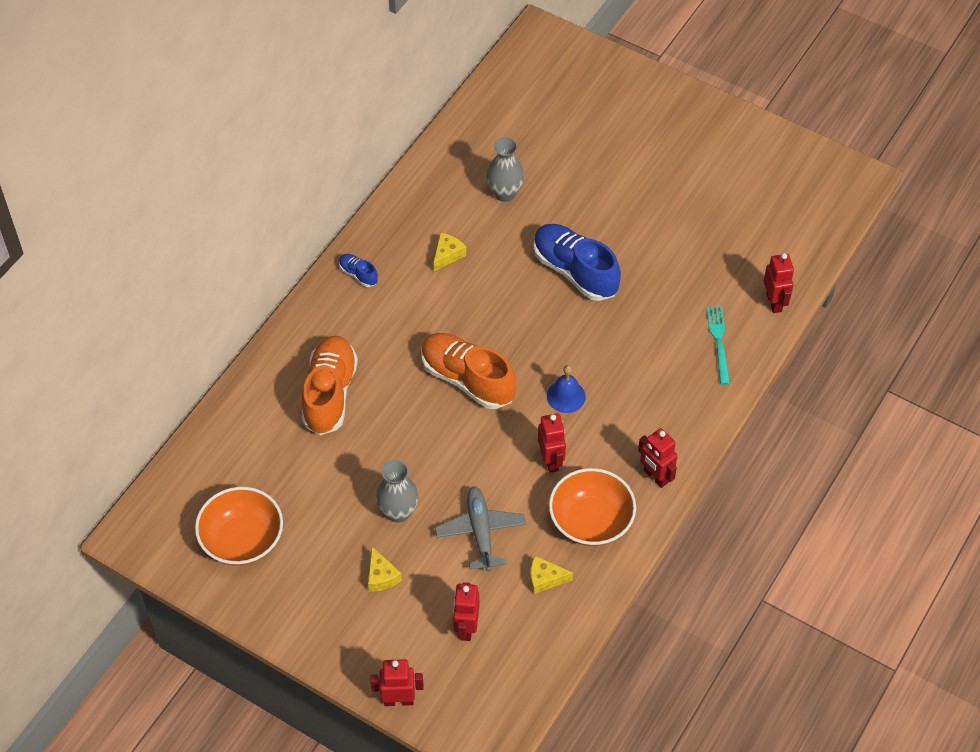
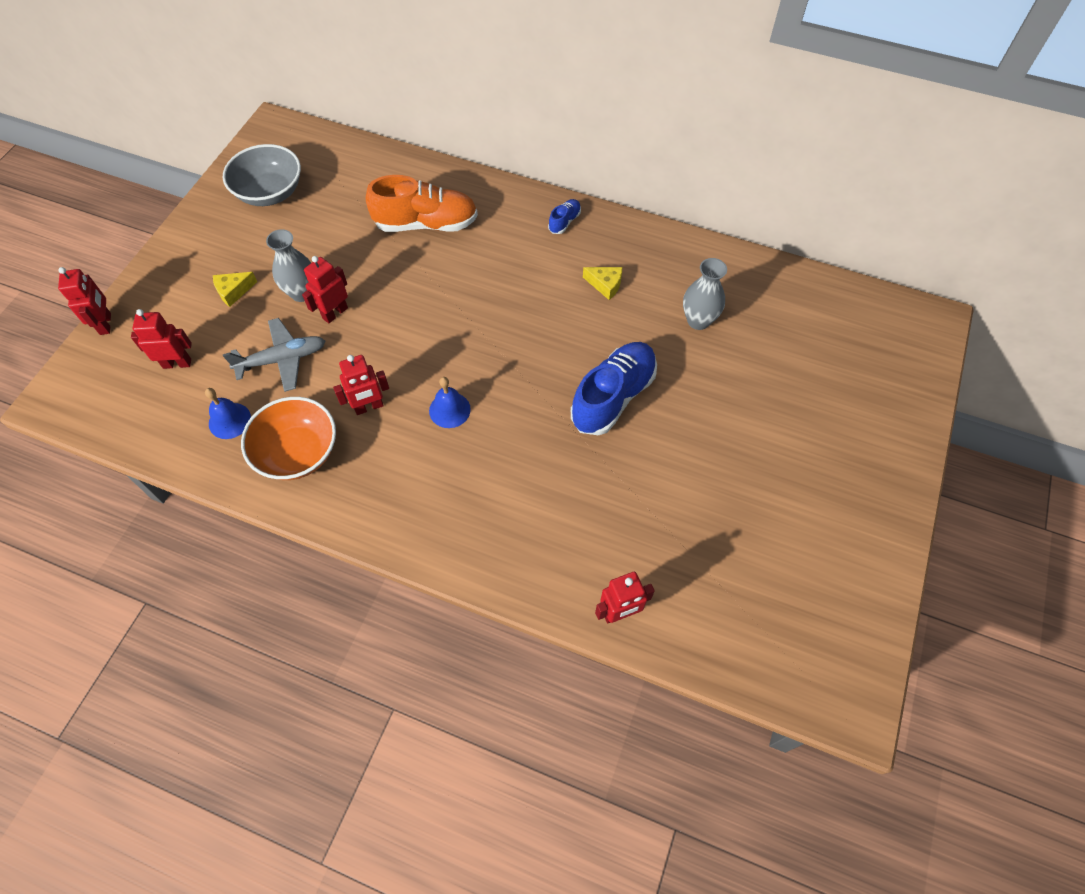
camera: 80 degrees right, 5 degrees up
orange bowl [195,487,283,566] -> grey bowl [223,144,301,206]
orange shoe [421,333,516,409] -> none
yellow cheese [530,556,573,594] -> blue bell [205,388,251,439]
red robot [638,428,677,488] -> red robot moved to [302,256,348,323]
turquoise fork [706,307,730,385] -> none

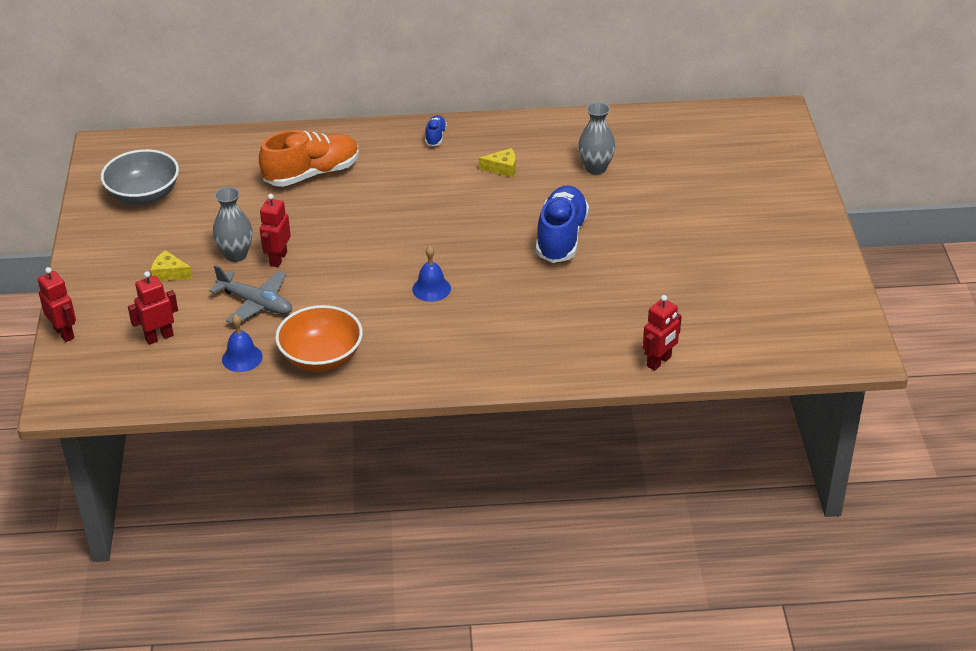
camera: 25 degrees left, 20 degrees down
yellow cheese [213,272,257,307] -> yellow cheese turned 75 degrees clockwise [151,250,193,281]
grey plane [223,318,325,392] -> grey plane turned 75 degrees clockwise [209,265,292,324]
red robot [333,355,389,415] -> none

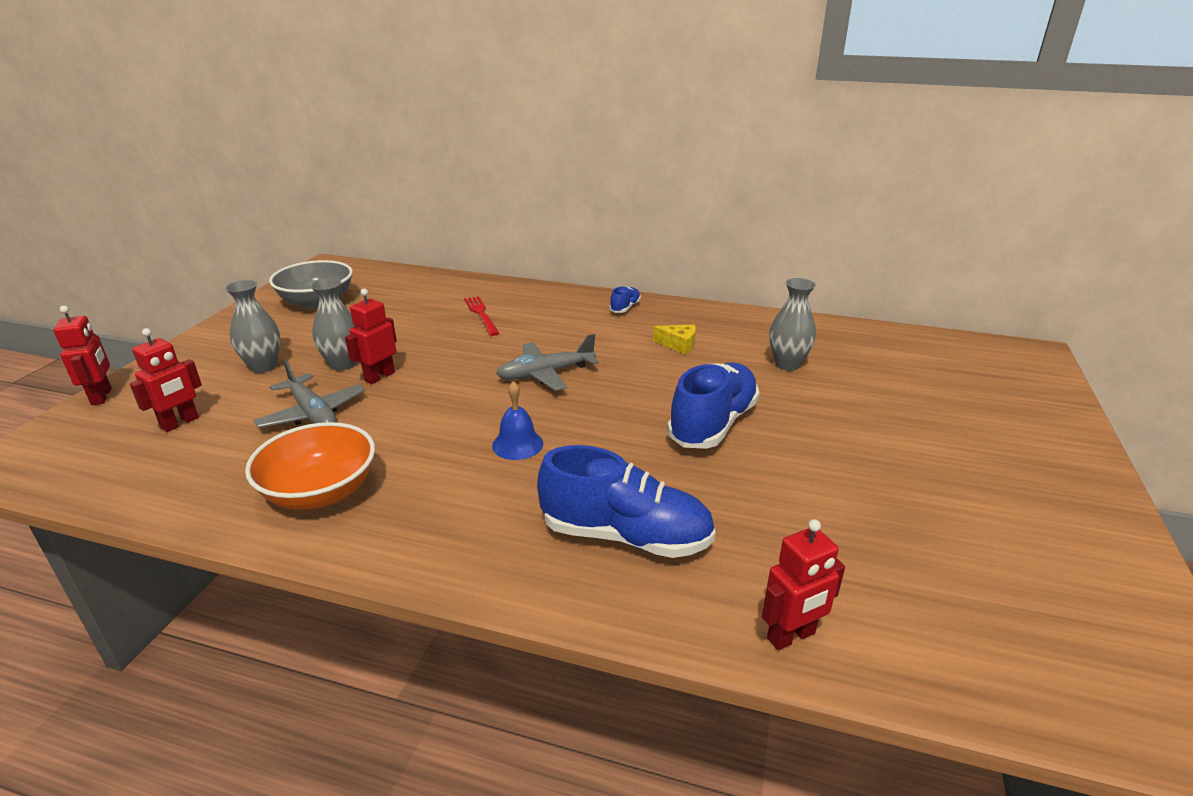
camera: 20 degrees right, 10 degrees down
red robot [128,271,178,345] -> red robot turned 135 degrees clockwise [130,328,202,432]
yellow cheese [151,250,193,281] -> grey vase [225,280,281,373]
blue bell [222,314,263,372] -> none
orange shoe [259,130,359,187] -> red fork [464,296,499,336]
none -> grey plane [496,334,599,391]
none -> blue shoe [537,445,716,558]

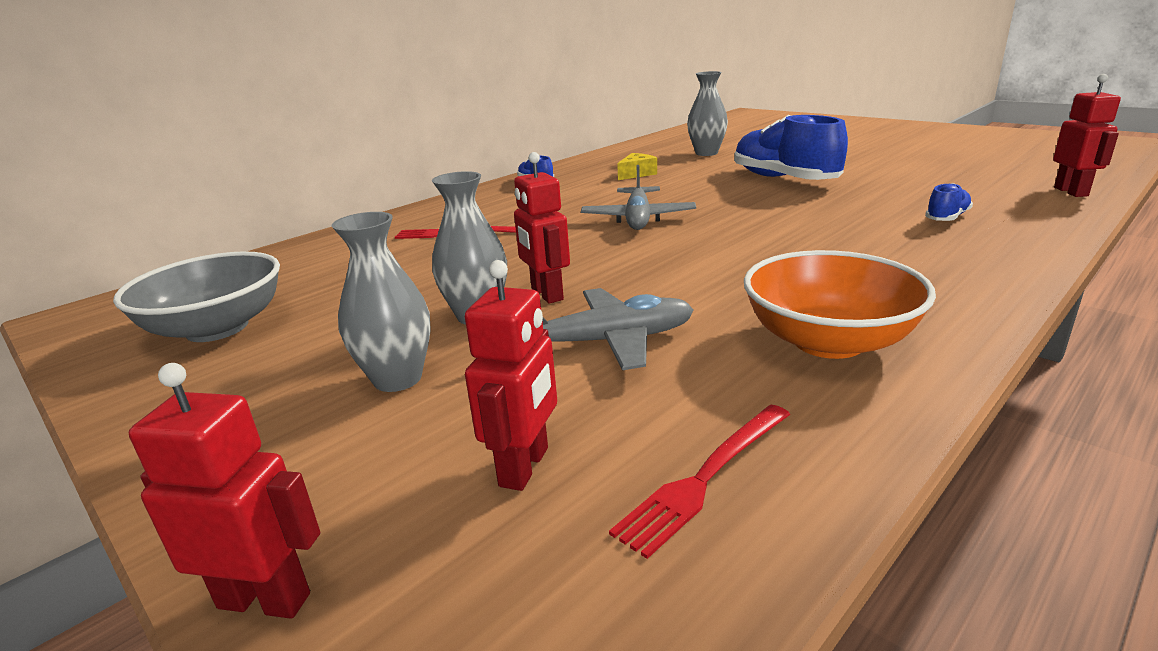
camera: 60 degrees left, 5 degrees down
red robot [130,328,202,432] -> red robot turned 45 degrees clockwise [465,260,557,491]
blue bell [492,381,543,460] -> none
blue shoe [537,445,716,558] -> blue shoe [925,183,973,221], size x0.45
none -> red fork [609,405,790,559]

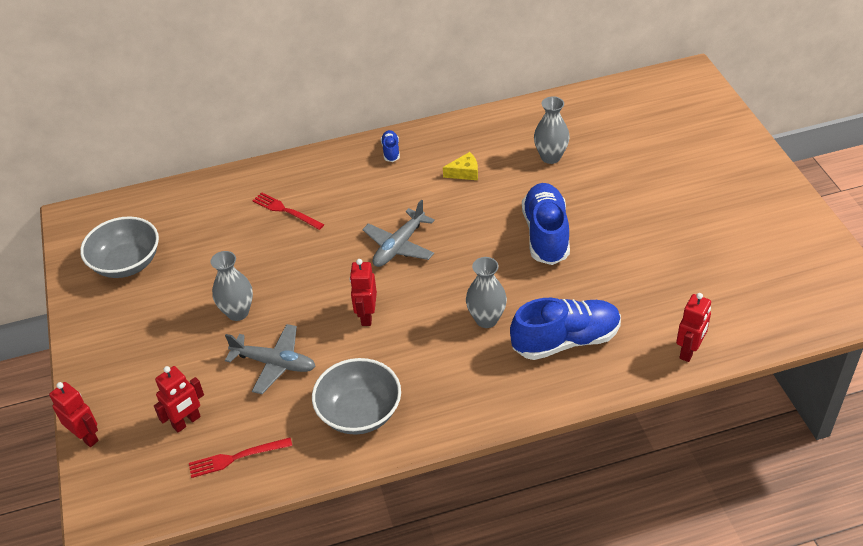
camera: 30 degrees right, 20 degrees up
grey vase [332,212,431,392] -> grey vase moved to [466,257,507,328]
red robot [514,152,570,304] -> red robot moved to [350,259,377,326]
orange bowl [744,250,936,359] -> grey bowl [312,358,401,435]
blue shoe [925,183,973,221] -> blue shoe [510,298,621,360], size x2.21

